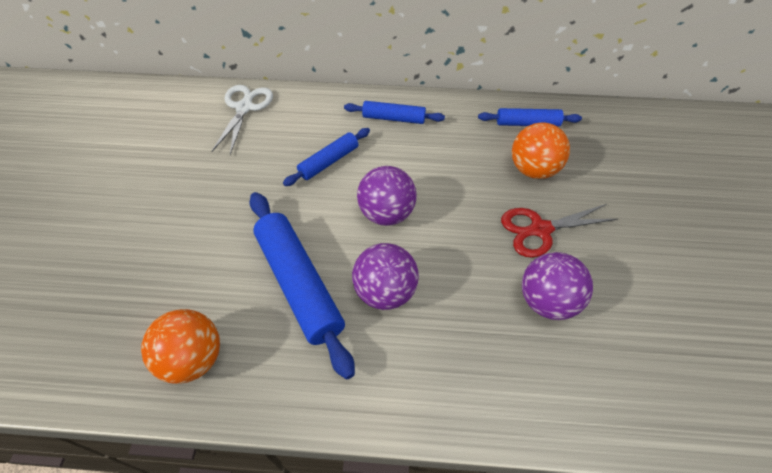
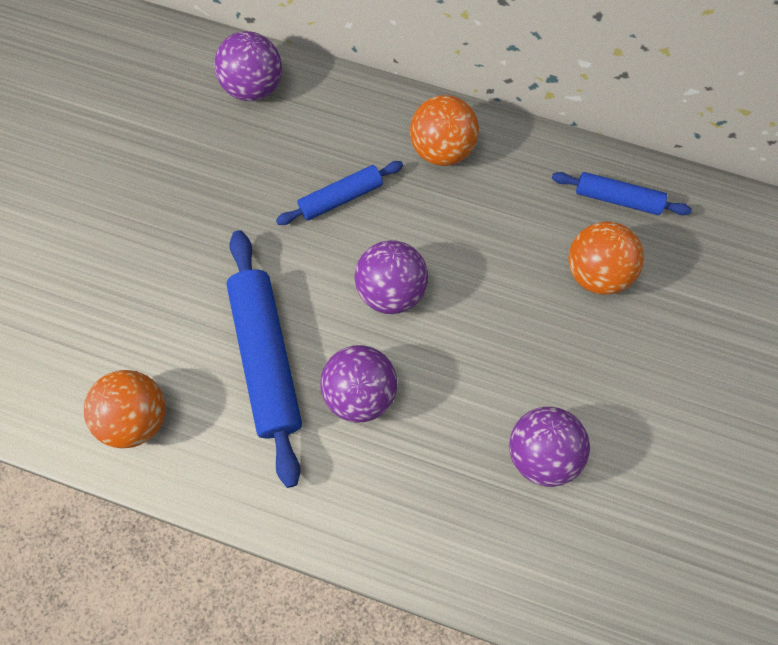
camera: 15 degrees right, 15 degrees up
white scissors [211,85,273,155] -> purple ball [214,31,282,101]
blue rolling pin [344,101,445,124] -> orange ball [410,95,479,166]
red scissors [501,204,618,258] -> none

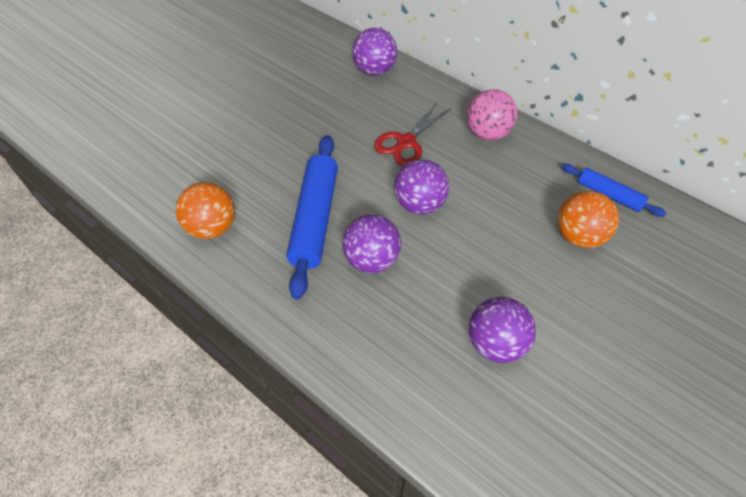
camera: 20 degrees right, 15 degrees down
blue rolling pin [276,161,403,225] -> red scissors [374,103,451,166]
orange ball [410,95,479,166] -> pink ball [467,89,517,140]

